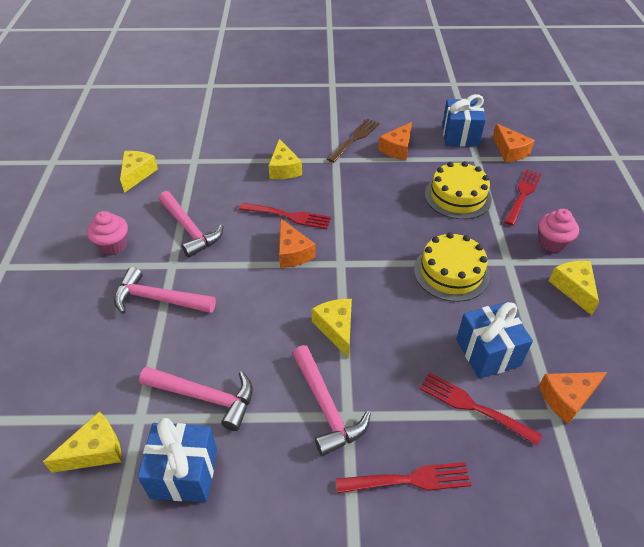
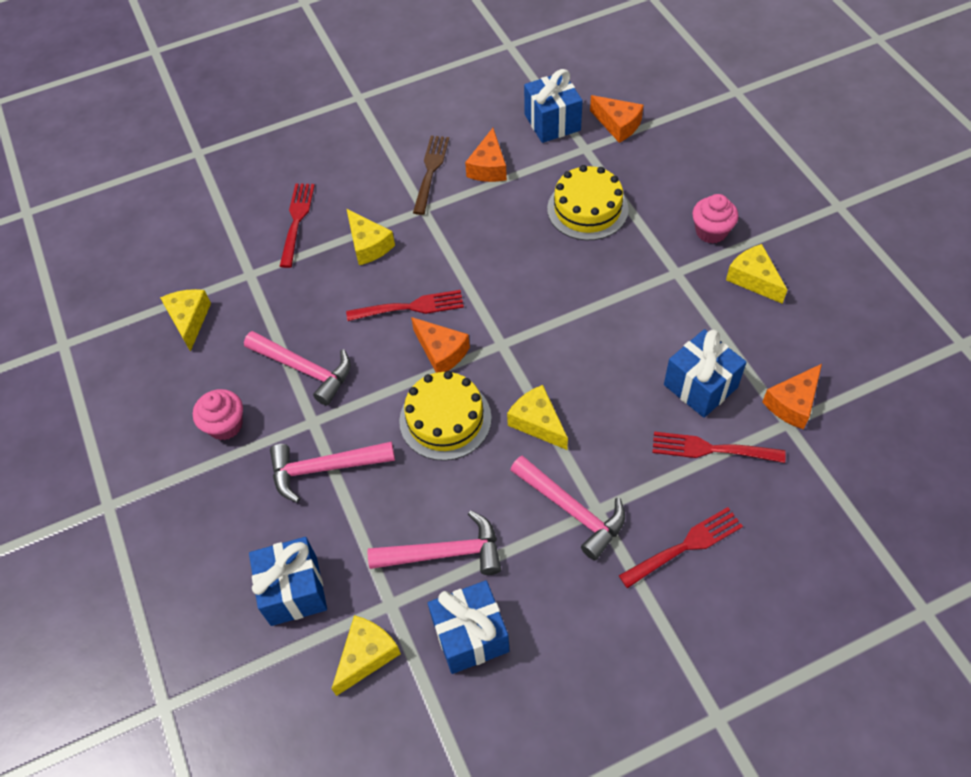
camera: 20 degrees left, 10 degrees up
yellow cake [414,232,490,302] -> yellow cake moved to [399,371,492,461]
red fork [504,169,542,226] -> red fork moved to [280,183,315,268]
none -> blue gift [249,537,327,626]

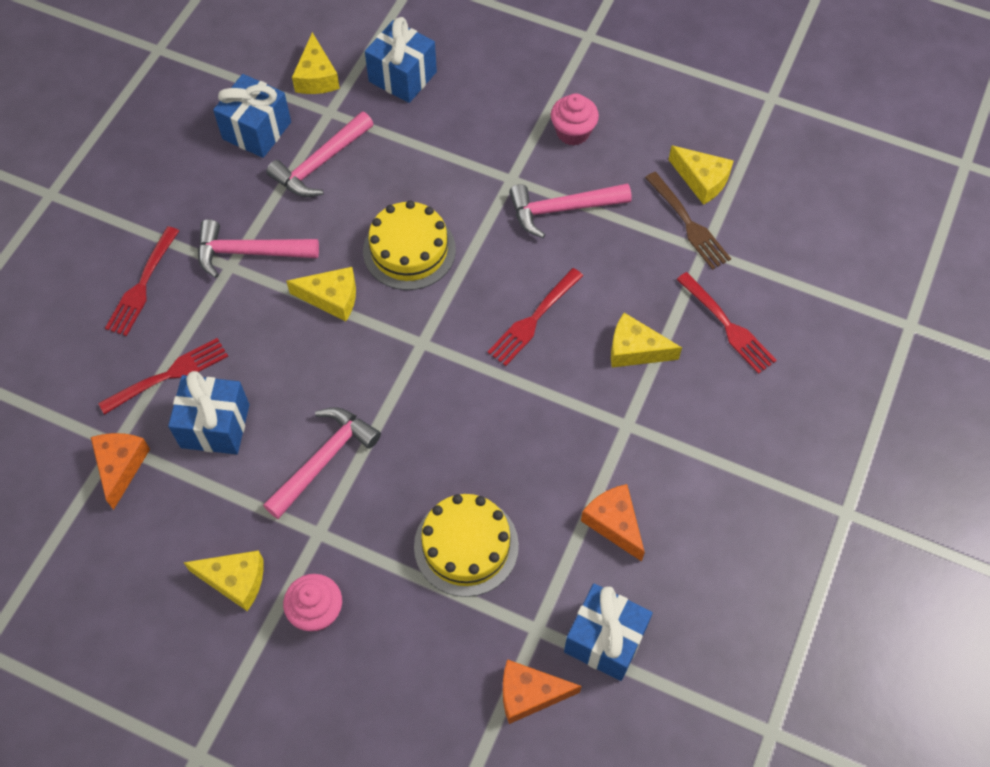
camera: 135 degrees right, 5 degrees up
pink hammer [270,441,395,503] -> pink hammer moved to [263,407,381,519]
orange cheese [411,317,470,373] -> none
brown fork [413,136,449,215] -> brown fork moved to [645,172,731,270]

